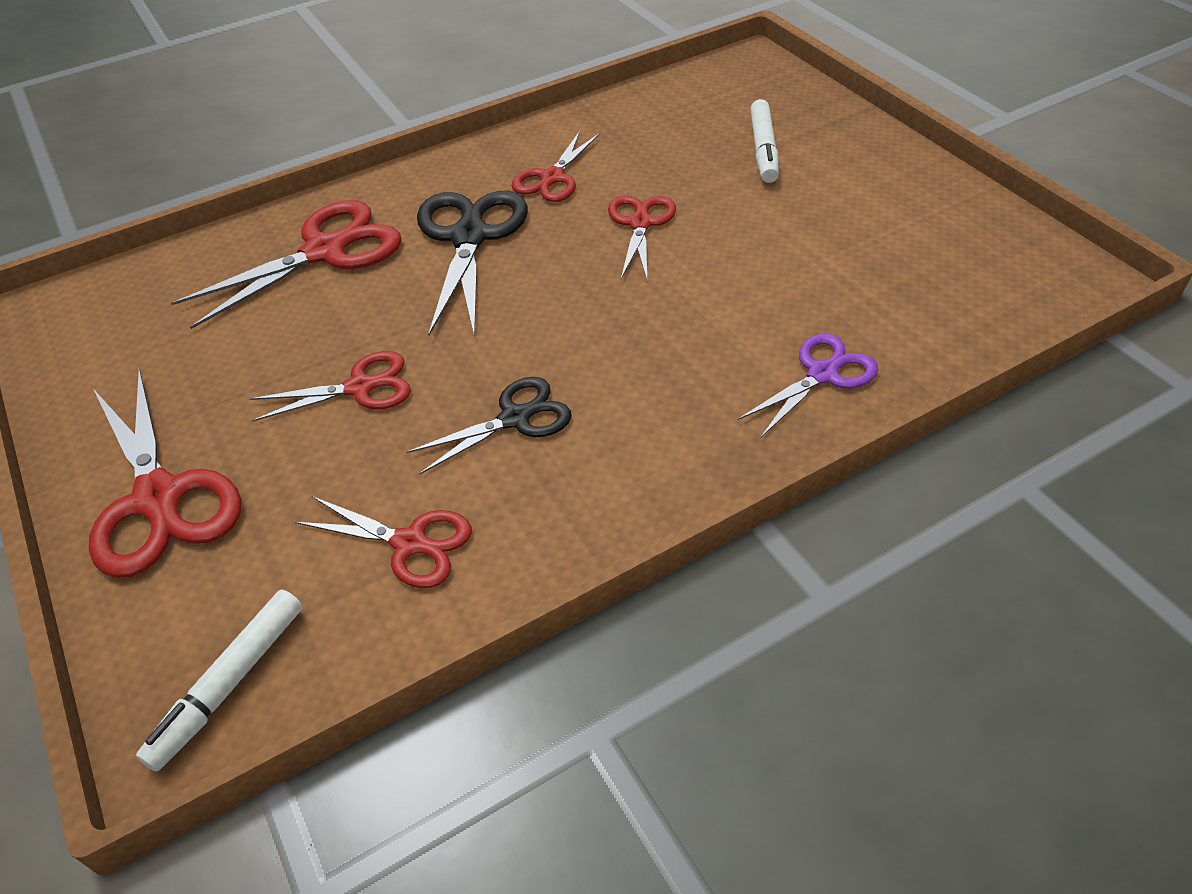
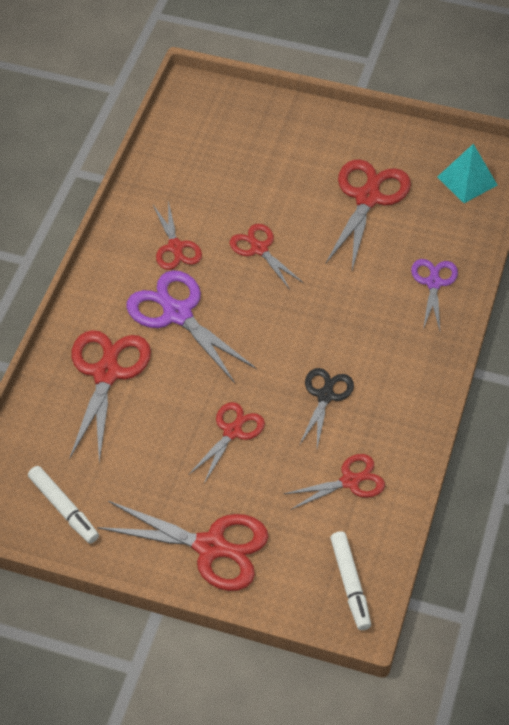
camera: 45 degrees left, 5 degrees up
black scissors [417,190,528,337] -> purple scissors [126,270,257,383]
white marker [750,99,779,183] -> white marker moved to [28,466,99,544]
none -> red scissors [326,159,411,270]
none -> turquoise pyramid [437,144,497,203]

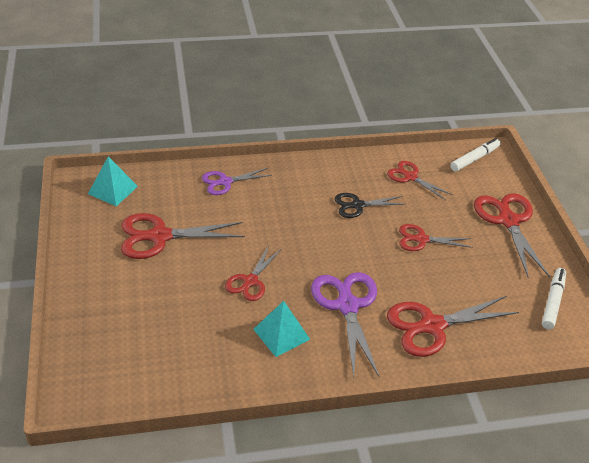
camera: 120 degrees left, 10 degrees down
purple scissors [126,270,257,383] -> purple scissors turned 150 degrees clockwise [311,272,379,378]
red scissors [153,201,202,270] -> turquoise pyramid [253,301,310,357]

